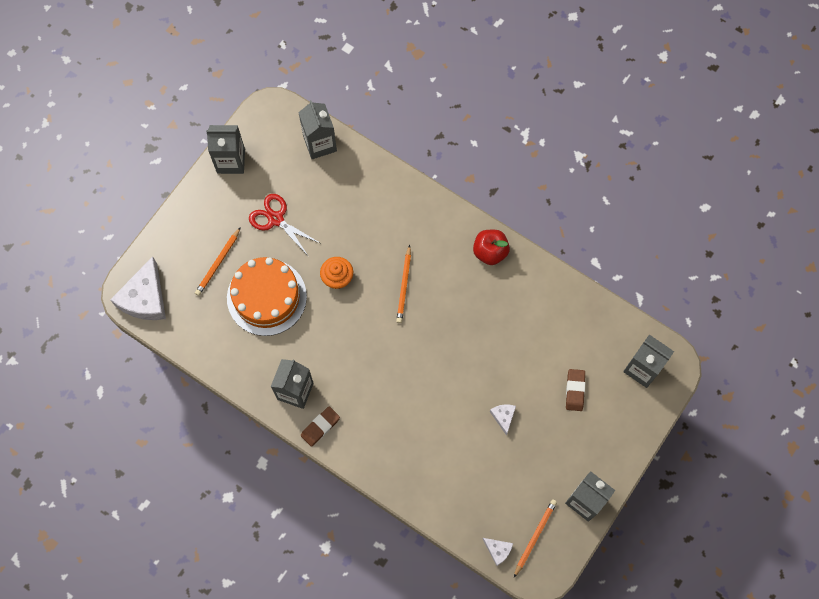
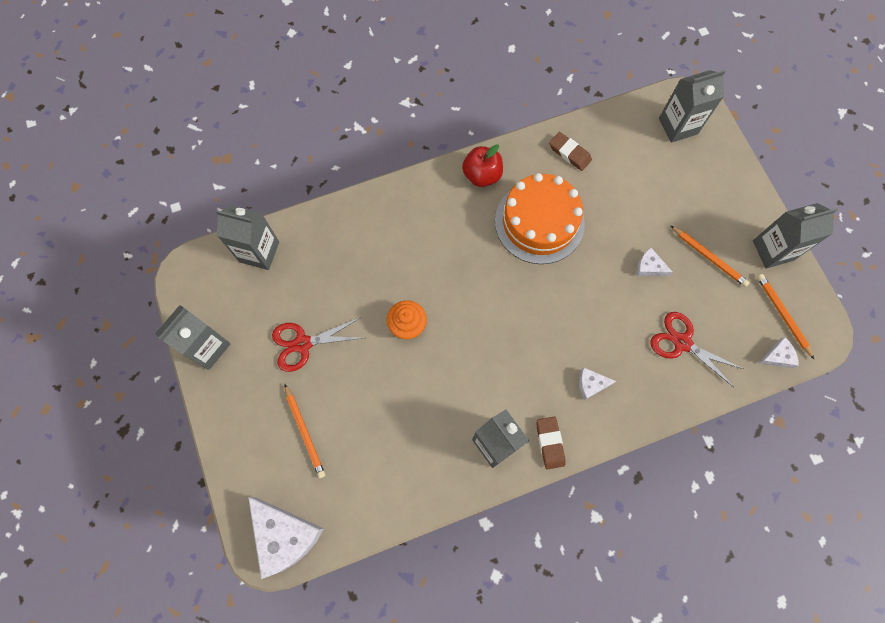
camera: 55 degrees left, 0 degrees up
orange cake [227,257,307,336] -> orange cake moved to [495,173,585,264]
orange pencil [396,245,411,323] -> orange pencil moved to [670,225,750,287]
brown eraser [566,369,585,411] -> brown eraser moved to [549,132,592,171]
none -> white cheese [579,367,616,400]
none -> red scissors [650,312,743,387]

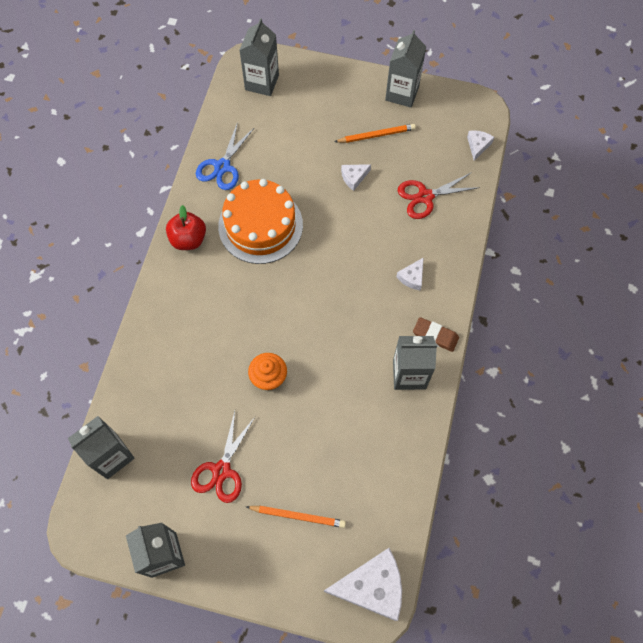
camera: 55 degrees left, 5 degrees down
brown eraser [549,132,592,171] -> blue scissors [196,122,254,190]
orange pencil [757,274,814,359] -> none

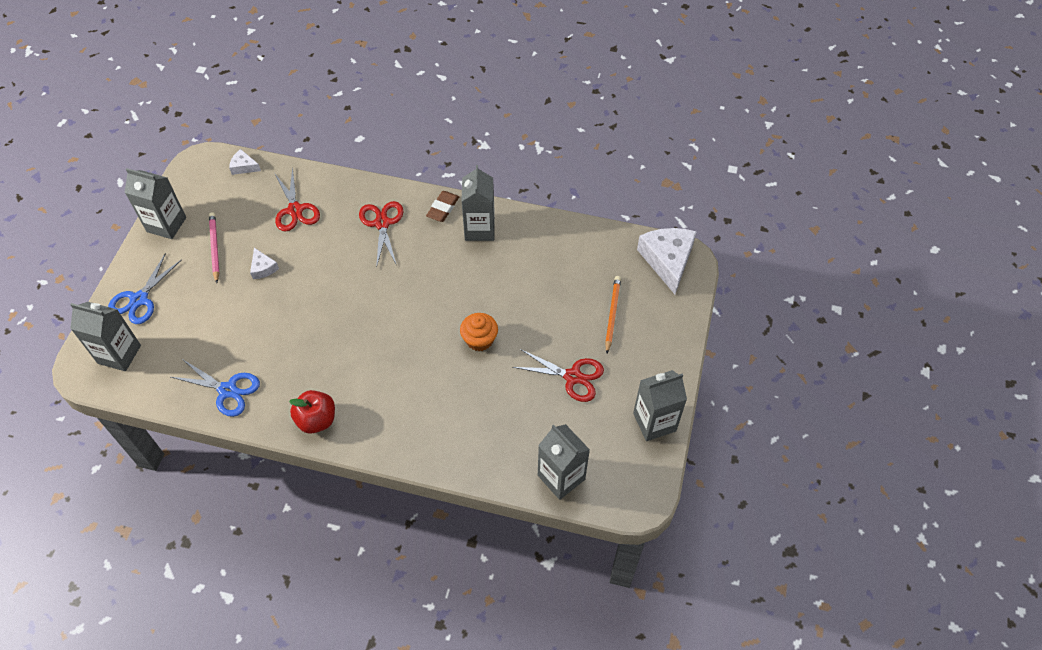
camera: 90 degrees left, 10 degrees down
orange cake [218,179,303,264] -> none
orange pencil [335,124,416,143] -> pink pencil [209,212,219,283]
white cheese [396,257,424,290] -> red scissors [359,201,403,268]
none -> blue scissors [108,253,182,324]

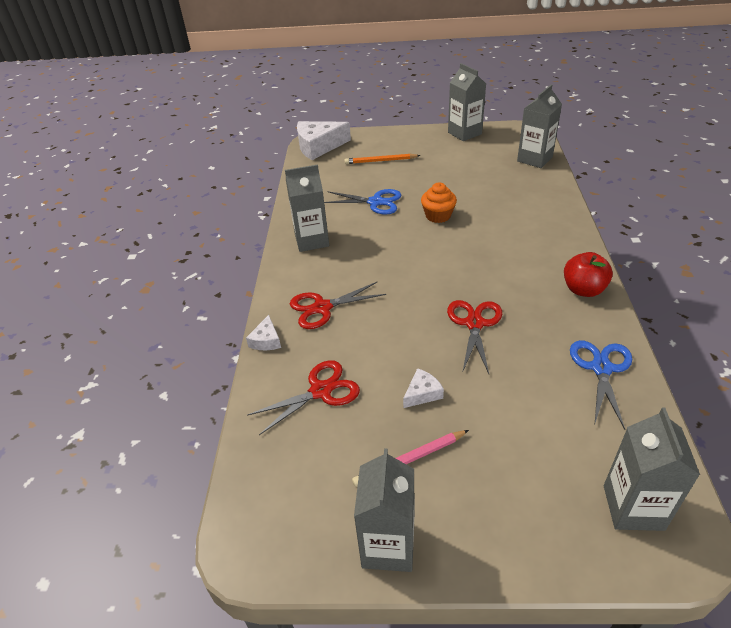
camera: 100 degrees left, 15 degrees down
blue scissors [108,253,182,324] -> blue scissors moved to [324,189,401,215]
white cheese [229,149,261,175] -> white cheese moved to [246,315,281,350]
brown eraser [426,191,459,222] -> none
red scissors [512,349,604,402] -> red scissors moved to [447,300,502,374]

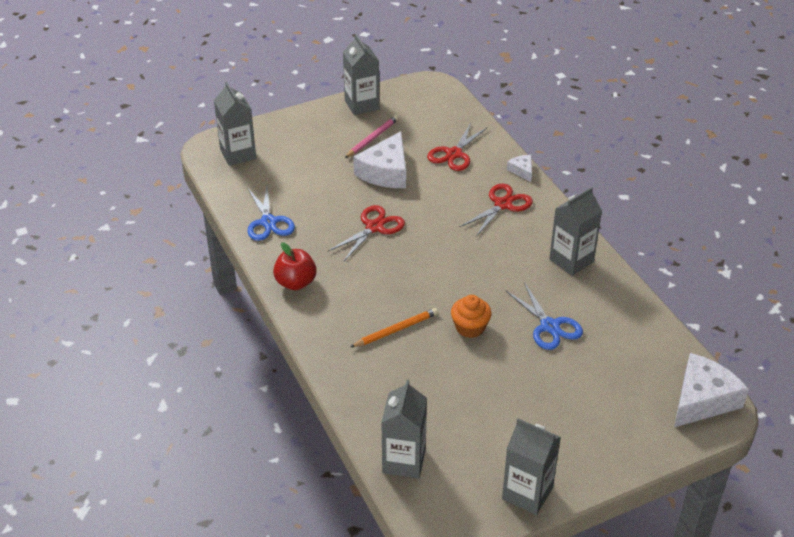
camera: 150 degrees right, 0 degrees up
blue scissors [324,189,401,215] -> blue scissors turned 105 degrees counterclockwise [506,282,583,350]
orange pencil [345,154,420,164] -> orange pencil moved to [350,308,438,347]
white cheese [403,368,444,408] -> white cheese [353,131,406,188], size x2.09
red scissors [447,300,502,374] -> red scissors turned 120 degrees counterclockwise [328,205,405,261]

